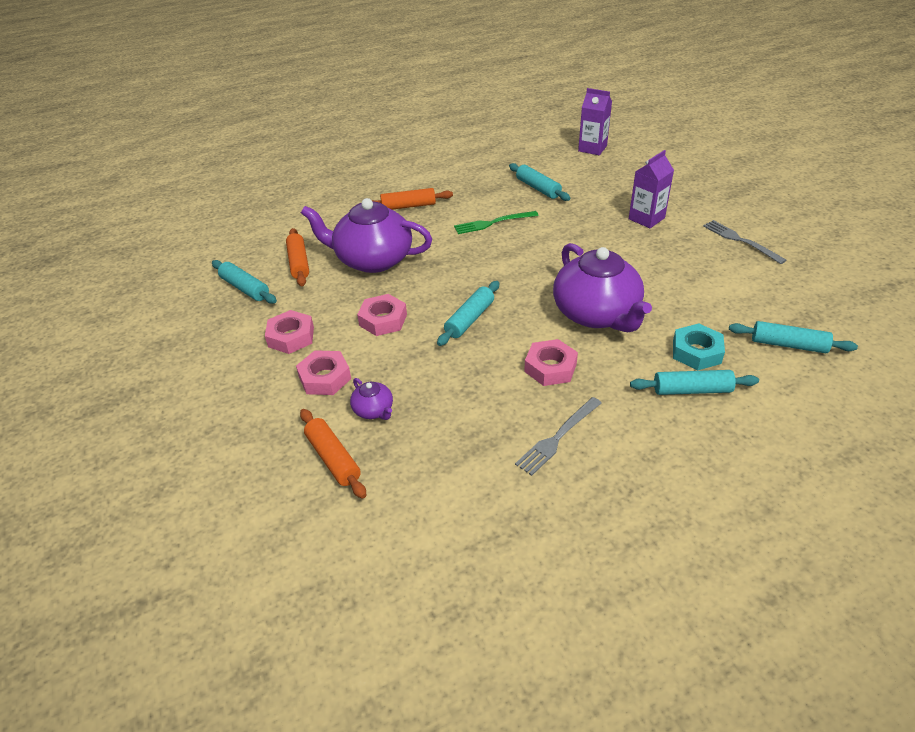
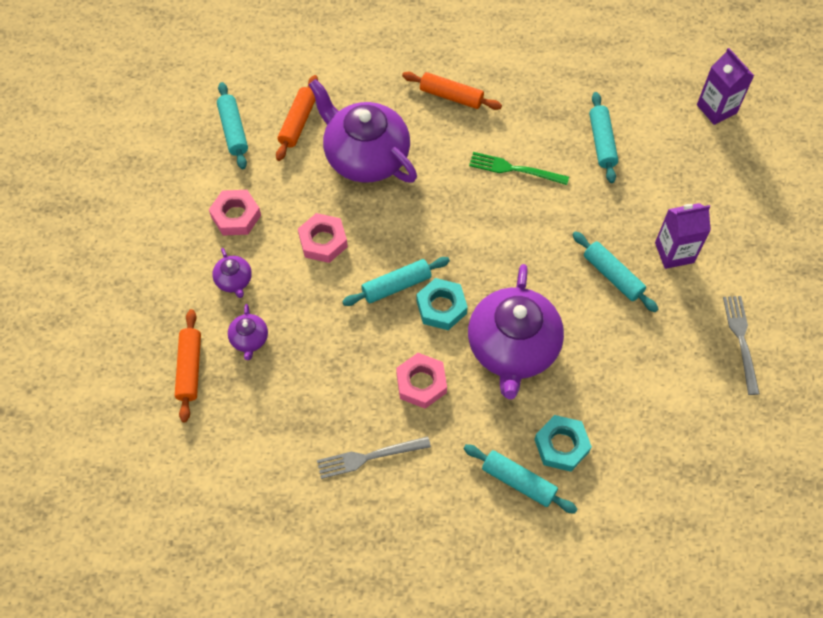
camera: 30 degrees right, 20 degrees up
pink nut [296,350,351,395] -> purple teapot [212,248,252,298]
turquoise rolling pin [729,321,858,353] -> turquoise rolling pin moved to [572,231,658,312]
none -> turquoise nut [417,278,468,330]

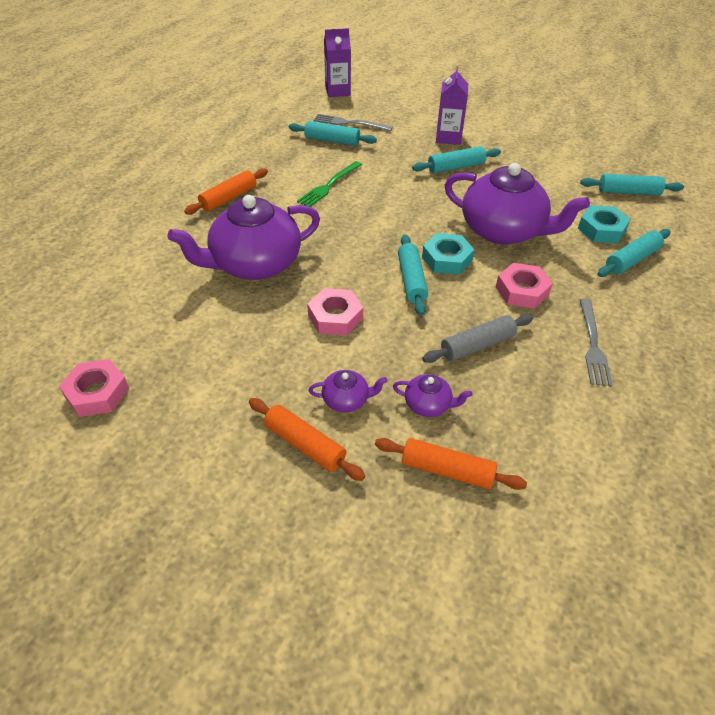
camera: 70 degrees left, 15 degrees down
pink nut [209,190,261,236] -> pink nut moved to [59,359,129,417]
turquoise rolling pin [217,82,248,169] -> turquoise rolling pin moved to [580,174,684,195]
orange rolling pin [276,75,318,161] -> orange rolling pin moved to [249,398,365,481]
grey fork [723,296,760,395] -> grey fork moved to [314,114,393,131]
none -> grey rolling pin [422,314,533,363]

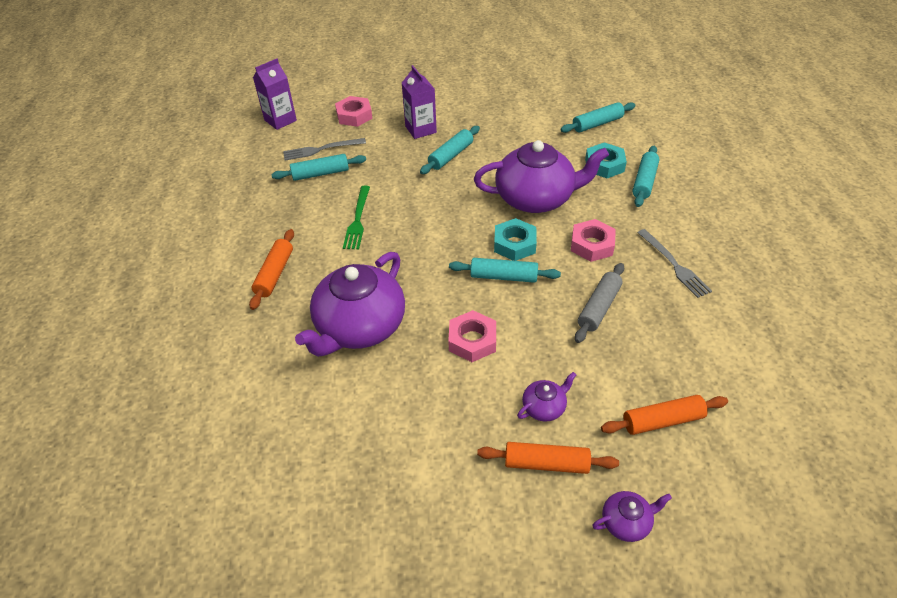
camera: 30 degrees left, 0 degrees up
pink nut [59,359,129,417] -> pink nut moved to [335,96,372,127]
purple teapot [393,374,472,417] -> purple teapot moved to [592,491,672,542]
turquoise rolling pin [398,234,428,316] -> turquoise rolling pin turned 45 degrees counterclockwise [449,258,561,283]

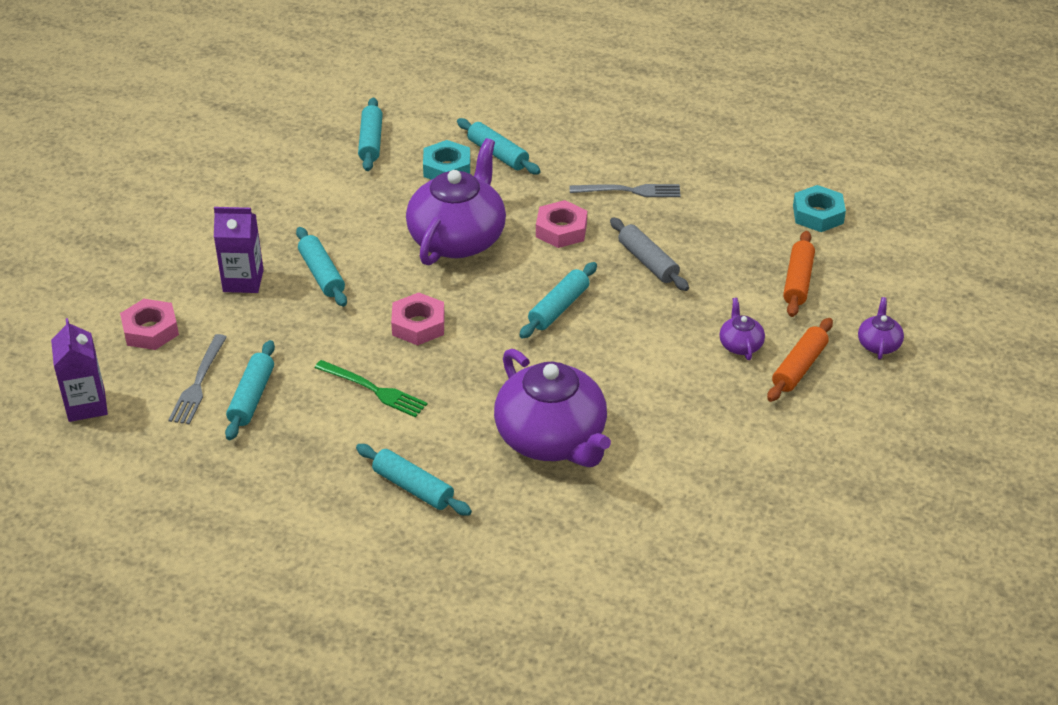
camera: 65 degrees left, 5 degrees down
orange rolling pin [249,229,294,310] -> turquoise rolling pin [356,444,472,516]
pink nut [448,310,496,362] -> pink nut moved to [391,292,445,345]
turquoise nut [494,218,537,261] -> turquoise nut moved to [793,185,846,232]

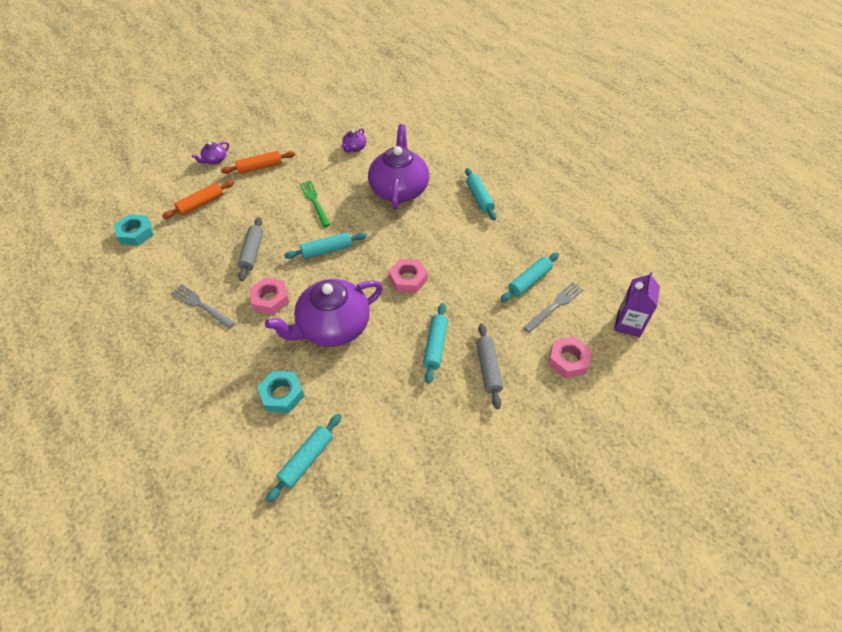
camera: 145 degrees left, 10 degrees up
purple carton [214,207,264,293] -> grey rolling pin [476,324,503,409]
green fork [315,360,428,418] -> green fork moved to [299,180,330,227]
turquoise rolling pin [457,118,541,174] -> none
purple teapot [719,298,765,360] -> purple teapot moved to [341,128,366,152]

